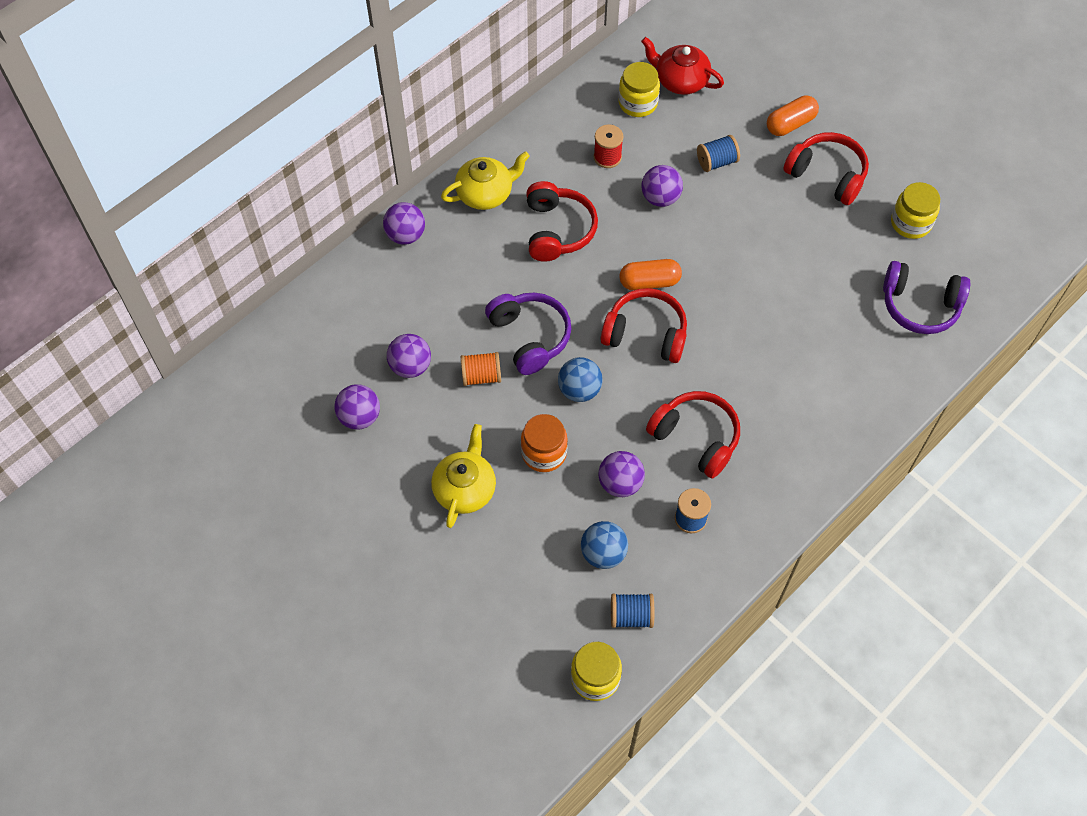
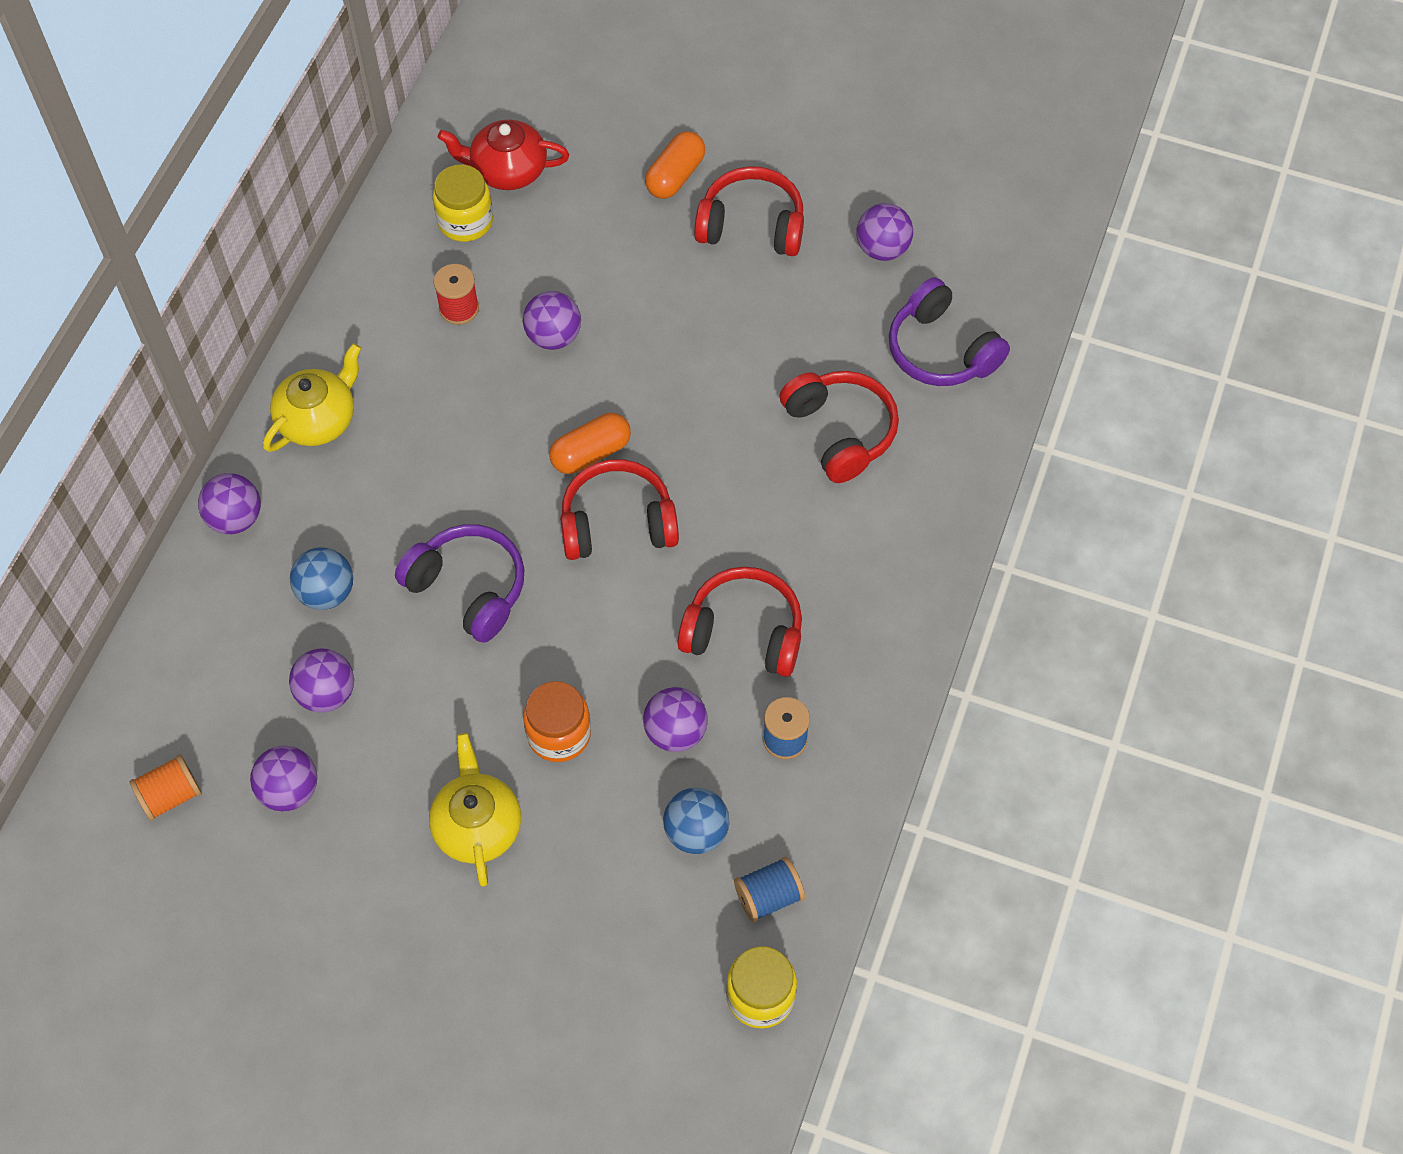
camera: 25 degrees left, 0 degrees up
orange spool [460,352,501,386] -> orange spool moved to [129,755,202,821]
red headphones [526,181,598,262] -> red headphones moved to [780,371,899,483]
blue ball [558,357,602,402] -> blue ball moved to [290,547,353,610]
blue spool [697,135,740,172] -> none
purple headphones [883,261,970,334] -> purple headphones turned 60 degrees clockwise [889,277,1010,386]
yellow jar [891,182,940,239] -> purple ball [856,203,913,261]

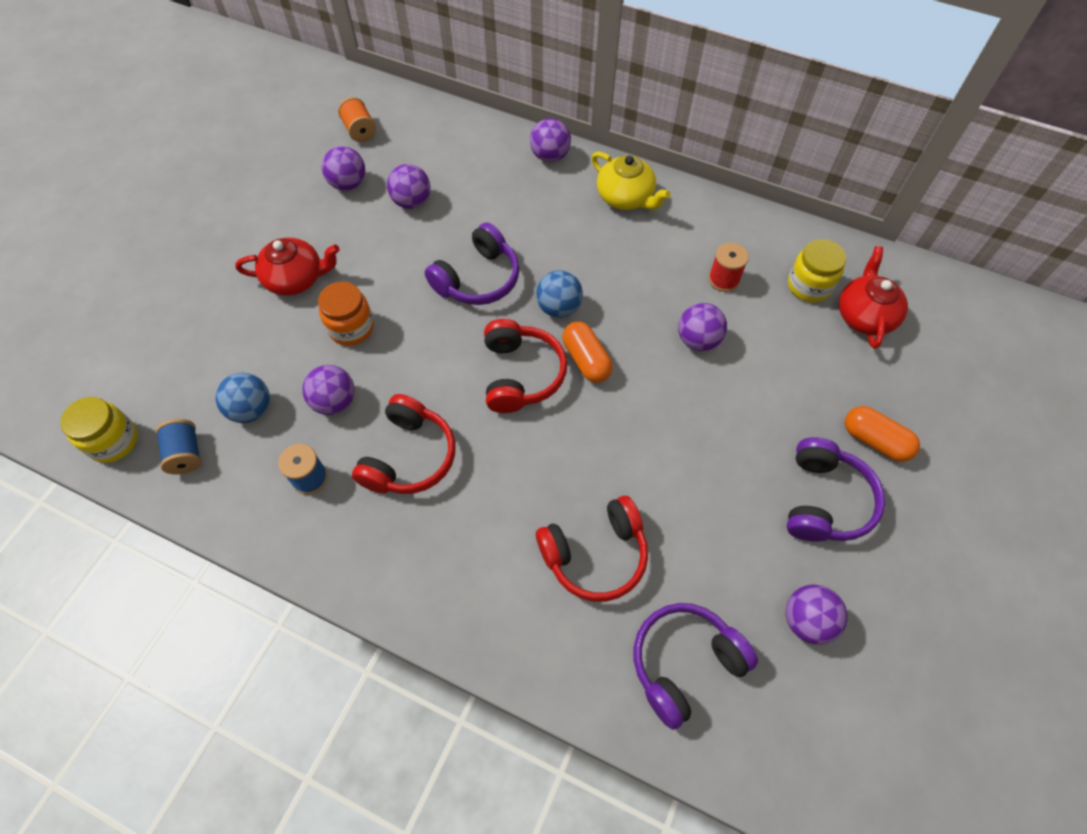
camera: 95 degrees right, 0 degrees up
blue ball [290,547,353,610] -> blue ball moved to [536,270,583,318]
yellow teapot [429,733,521,886] -> red teapot [235,238,340,296]
red headphones [694,166,804,256] -> purple headphones [787,437,885,542]

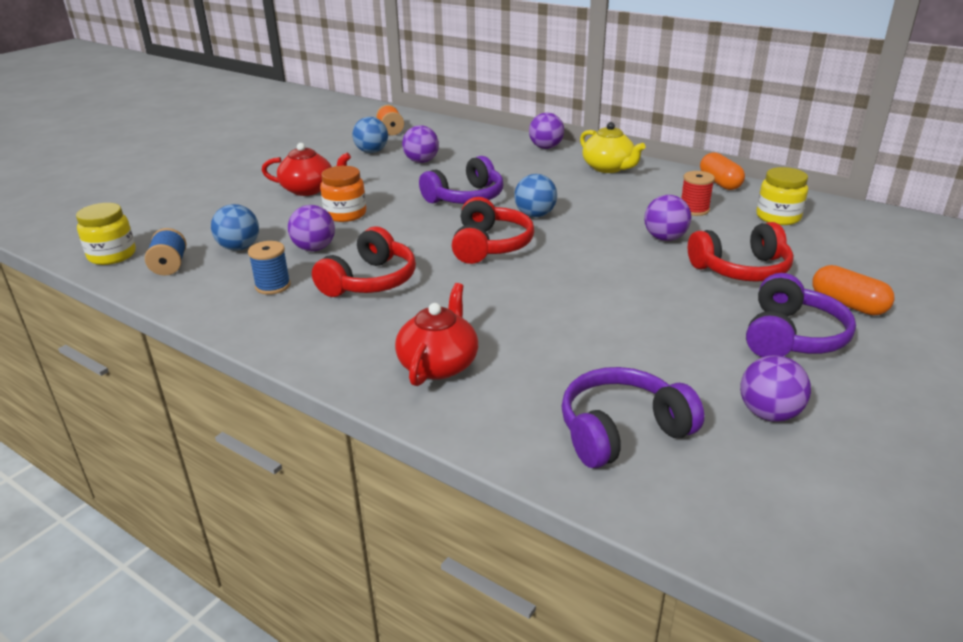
camera: 10 degrees right, 30 degrees down
purple ball [322,146,365,191] -> blue ball [352,117,388,153]
red headphones [536,496,648,602] -> red headphones moved to [688,222,794,282]
orange capsule [562,321,613,383] -> orange capsule moved to [700,152,745,190]
red teapot [839,246,908,349] -> red teapot moved to [395,283,478,386]

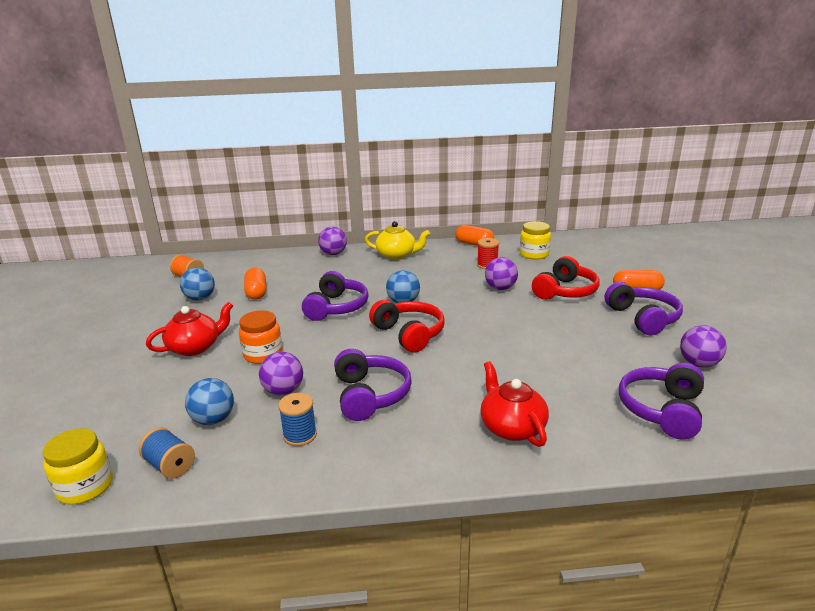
camera: 40 degrees left, 5 degrees down
red headphones [312,227,416,297] -> purple headphones [334,349,412,421]
purple ball [402,125,439,163] -> orange capsule [244,268,266,300]

